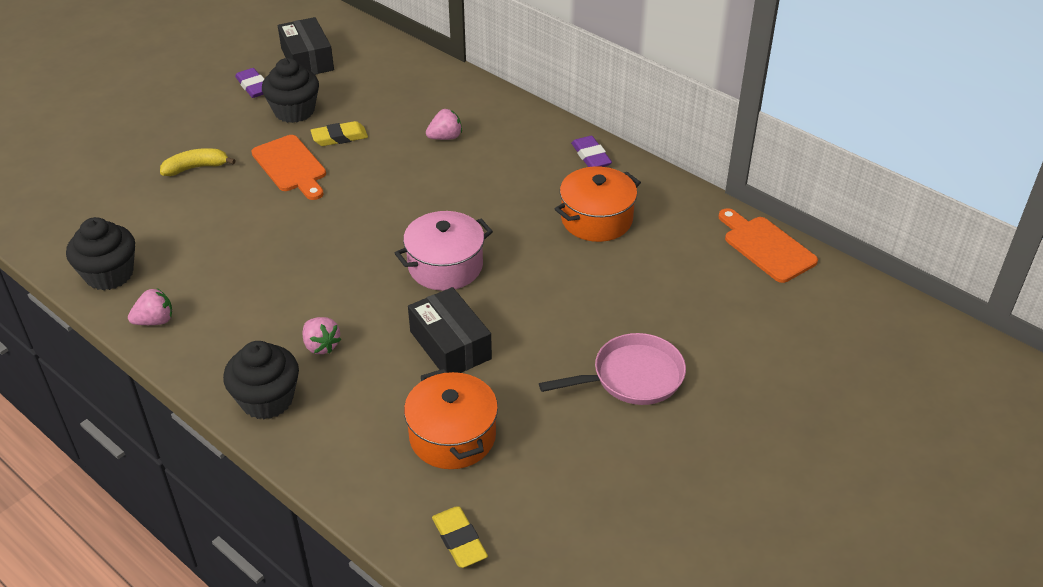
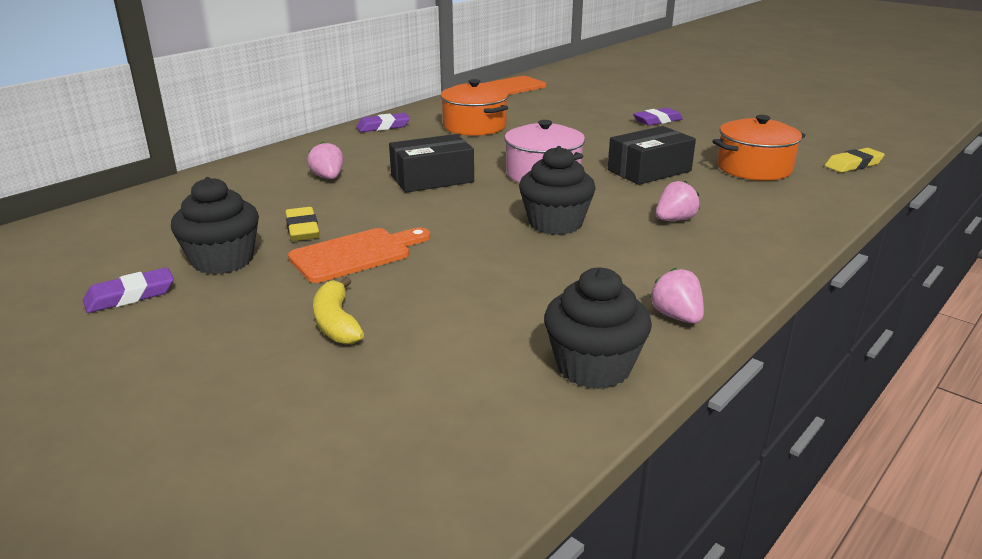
camera: 90 degrees left, 15 degrees down
black cupcake [223,341,299,419] -> black cupcake moved to [519,146,596,235]
black box [278,17,334,75] -> black box moved to [389,134,474,193]
pink pan [539,333,686,405] -> purple eraser [633,108,683,126]

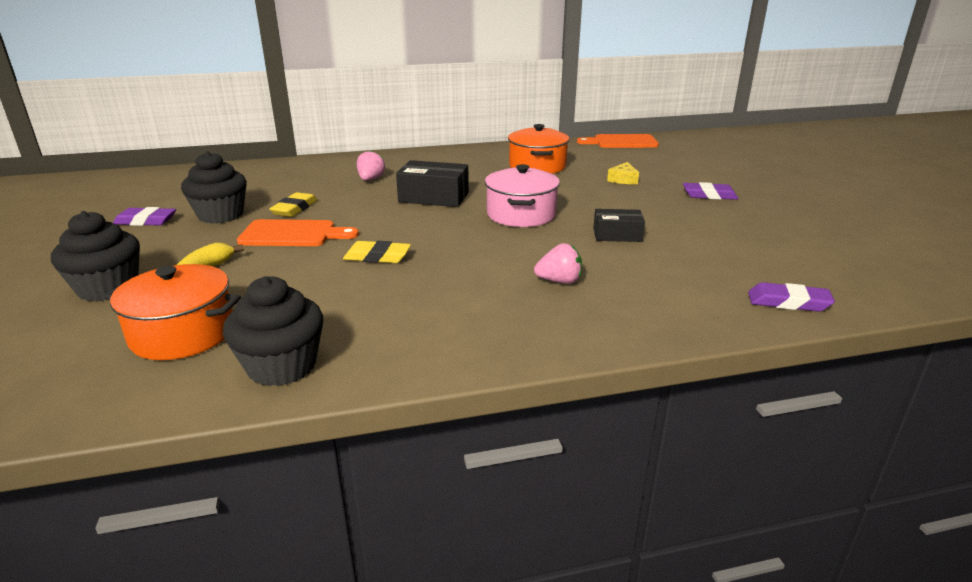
camera: 35 degrees right, 0 degrees up
purple eraser [356,113,410,132] -> purple eraser moved to [748,282,835,312]
black cupcake [519,146,596,235] -> black cupcake moved to [51,211,140,302]
black box [608,126,696,185] -> black box [593,209,645,242], size x0.64
pink strawberry [650,268,704,324] -> none
orange pot [712,115,806,181] -> orange pot moved to [105,264,241,360]
yellow eraser [825,148,885,173] -> yellow eraser moved to [343,241,411,263]
none -> yellow cheese [607,162,639,184]

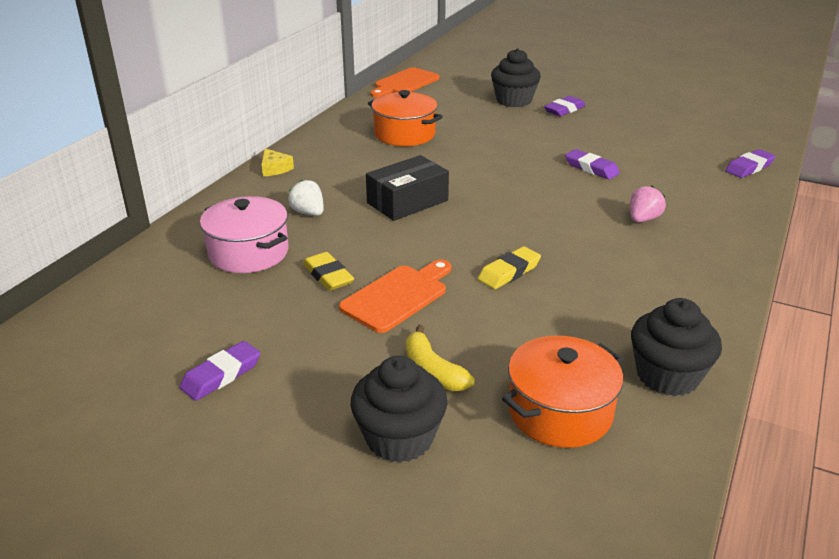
camera: 50 degrees left, 5 degrees up
black cupcake [181,151,247,224] -> black cupcake moved to [491,48,541,107]
pink strawberry [357,150,385,181] -> white strawberry [288,180,324,216]
pink pot [485,164,560,227] -> pink pot moved to [200,196,288,273]
black box [593,209,645,242] -> purple eraser [565,149,620,179]
yellow cheese [607,162,639,184] -> yellow cheese moved to [262,148,294,176]

